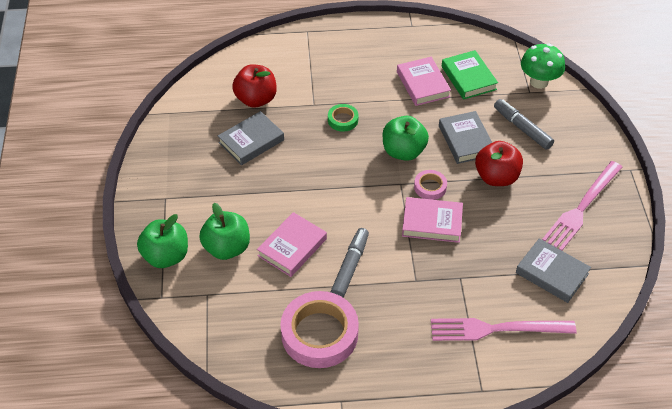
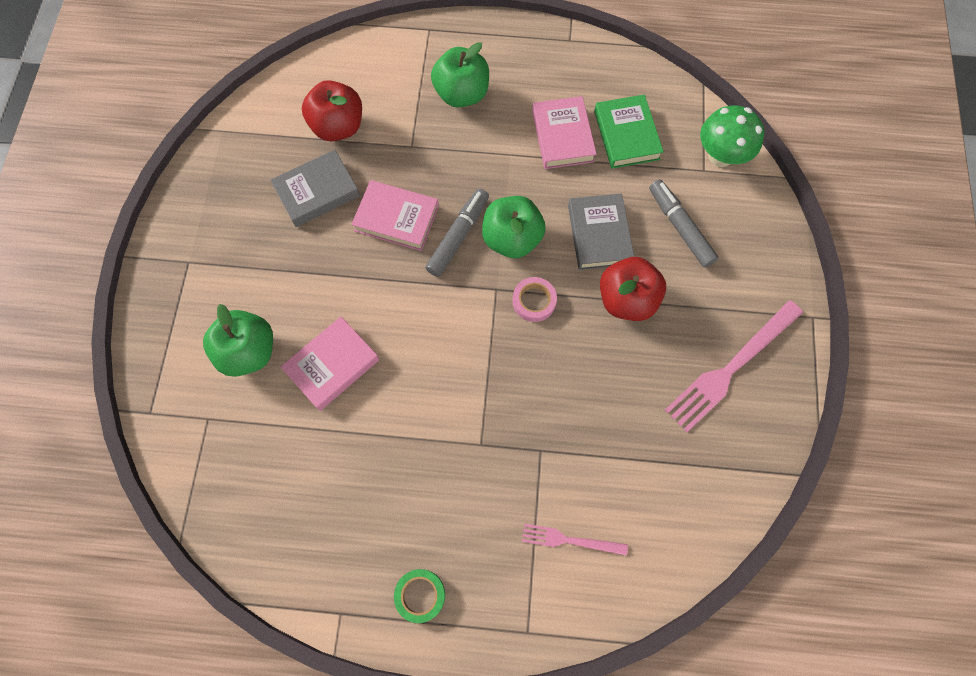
camera: 10 degrees right, 20 degrees up
green apple [137,214,188,268] -> green apple moved to [431,42,489,108]
pink tape [281,291,359,368] -> none
green tape [328,104,358,132] -> green tape moved to [394,569,445,623]
grey marker [331,228,369,297] -> grey marker moved to [425,188,489,277]
pink book [402,197,463,243] -> pink book moved to [351,180,439,251]
pink fork [431,318,577,341] -> pink fork [522,524,628,556], size x0.54
grey book [516,238,591,303] -> none

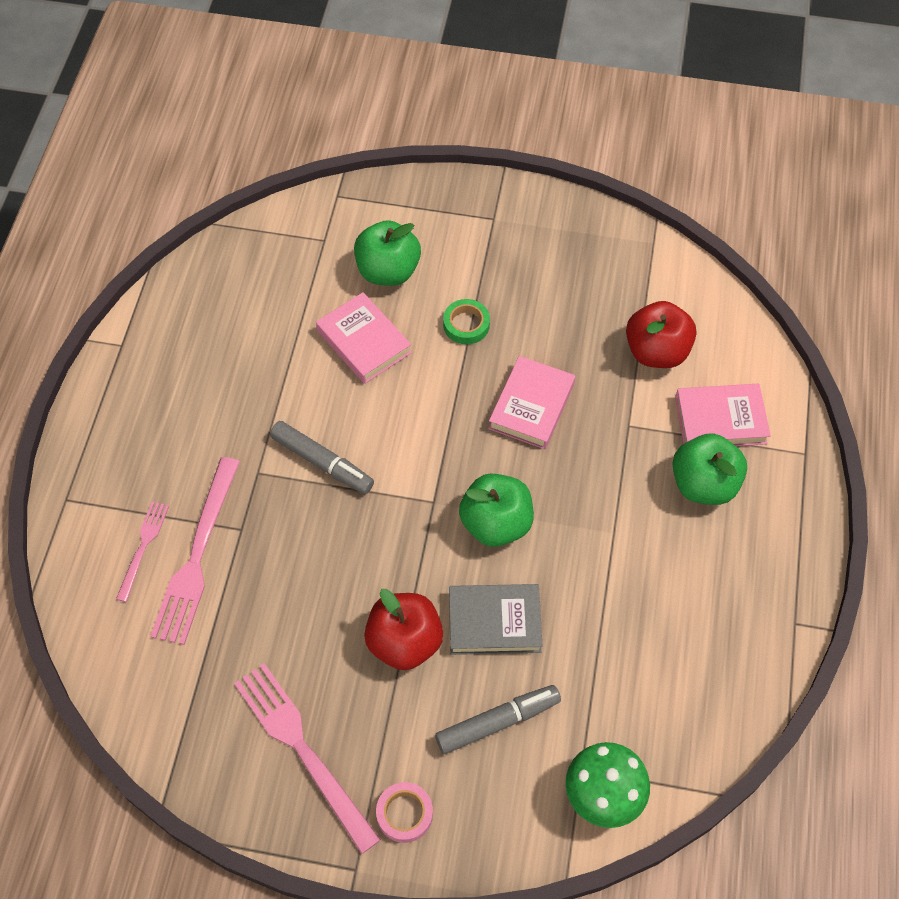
camera: 95 degrees right, 10 degrees down
grey book [271,150,360,227] -> none
green tape [394,569,445,623] -> green tape moved to [443,299,490,344]
grey marker [425,188,489,277] -> grey marker moved to [270,421,374,494]
pink tape [513,277,557,322] -> pink tape moved to [376,782,433,843]
pink book [532,96,597,169] -> pink book moved to [675,384,771,446]
green book [594,94,664,169] -> none
none -> pink fork [150,457,240,645]

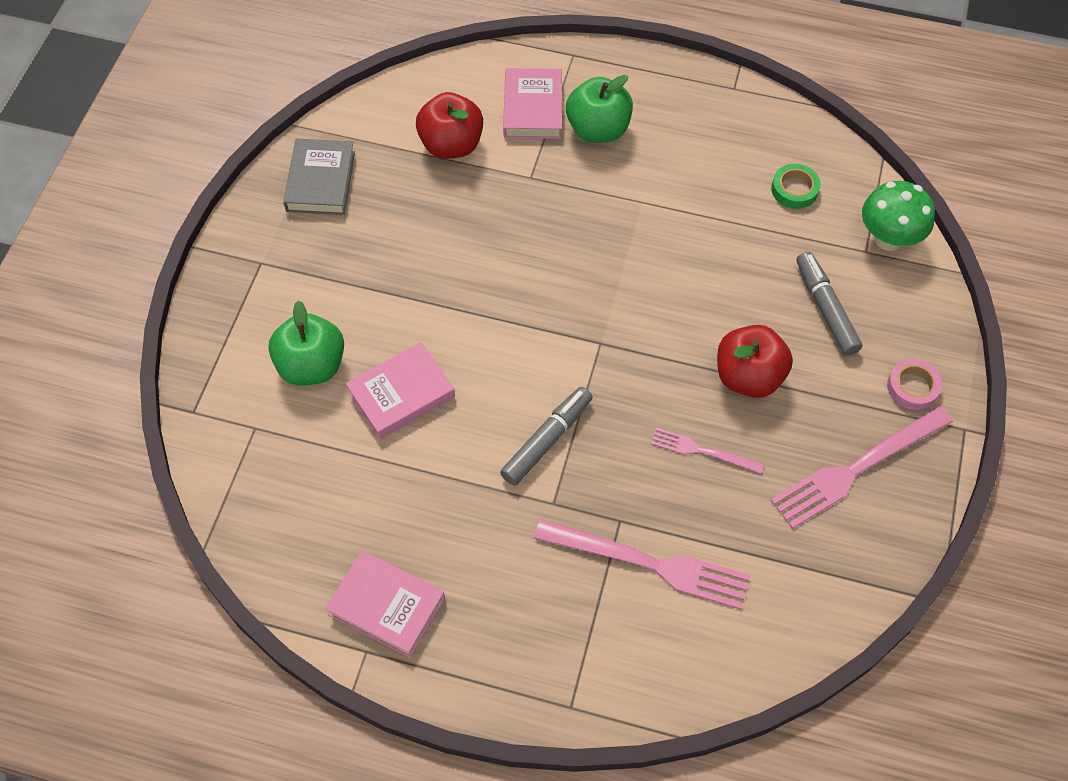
camera: 85 degrees left, 0 degrees up
pink fork [116,501,169,602] -> pink fork moved to [651,427,764,474]
green tape [443,299,490,344] -> green tape moved to [771,164,821,209]
grey book [449,584,542,655] -> grey book moved to [283,138,355,215]
green apple [459,473,534,547] -> none
pink book [488,356,575,449] -> pink book moved to [325,550,445,658]

